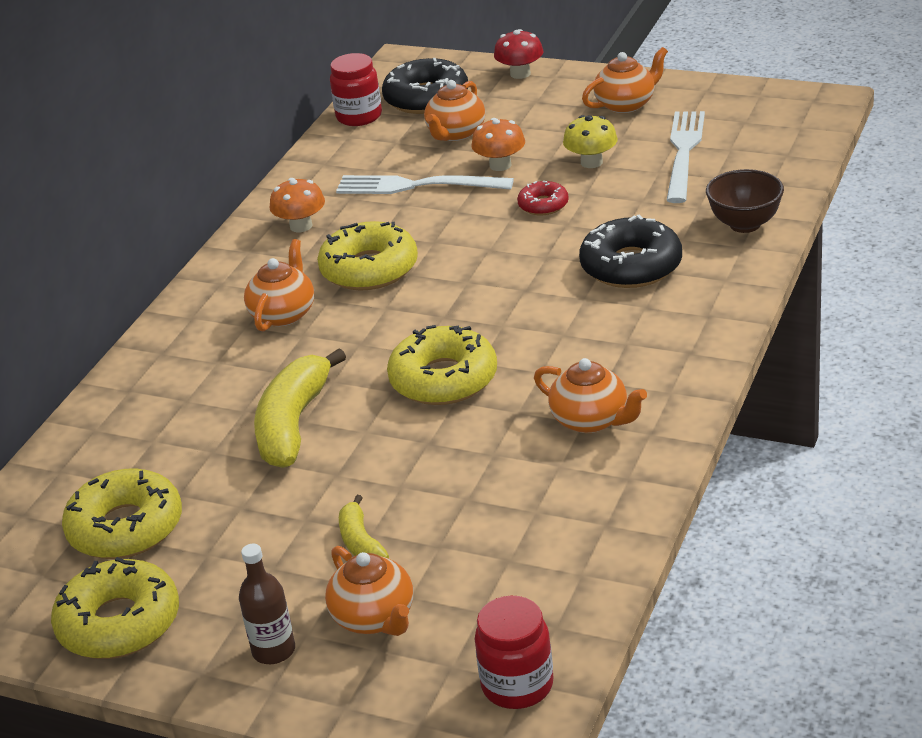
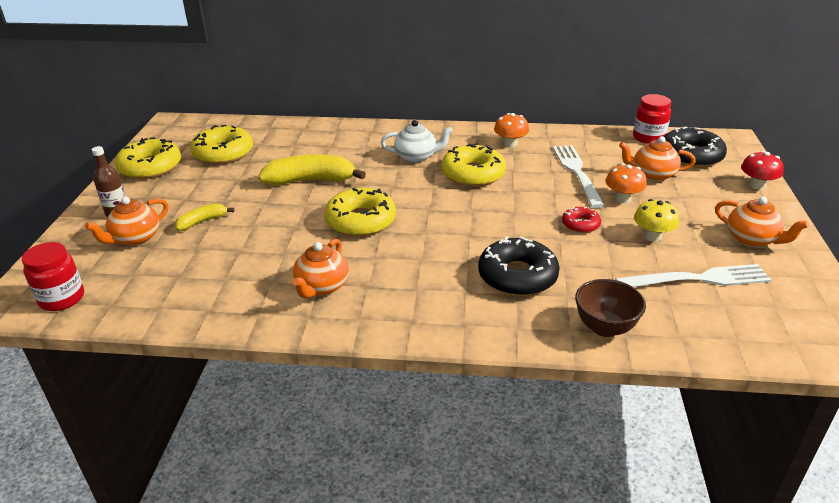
camera: 70 degrees right, 0 degrees up
orange teapot [244,239,314,332] -> white teapot [381,120,453,163]

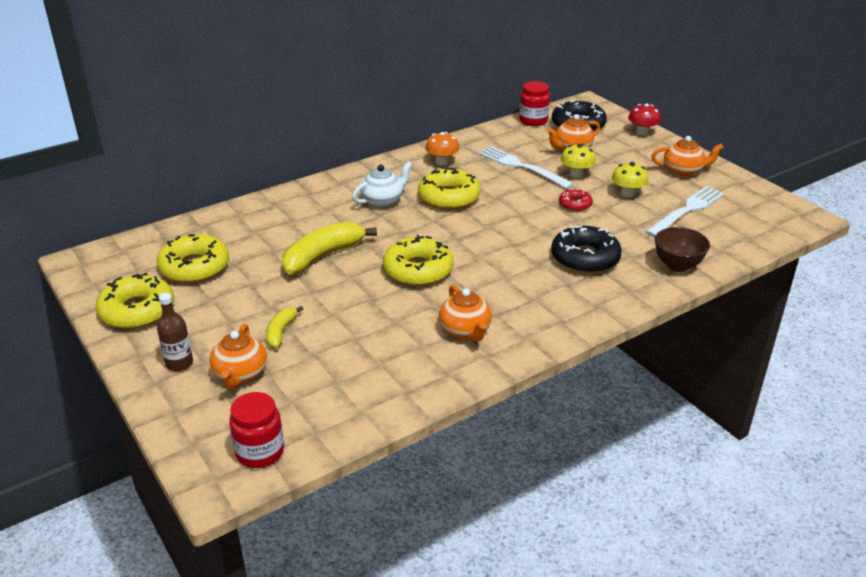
camera: 40 degrees left, 0 degrees up
orange mushroom [605,164,647,203] -> yellow mushroom [561,144,596,178]

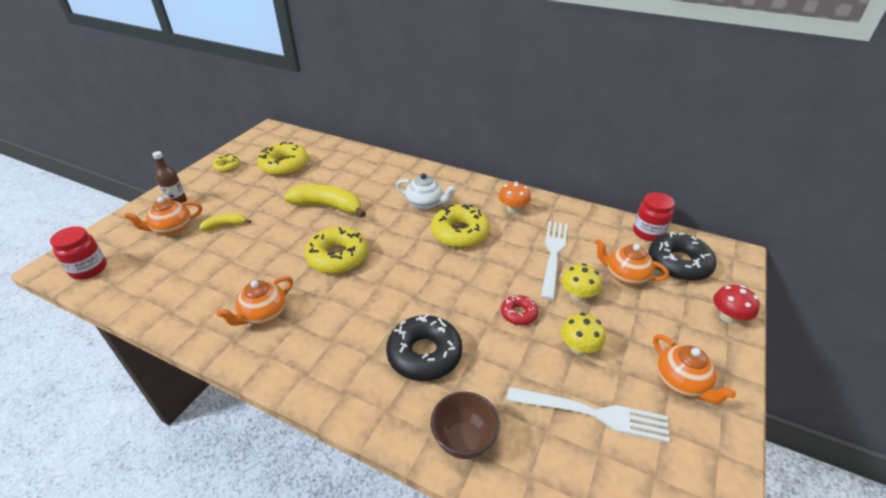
camera: 60 degrees right, 5 degrees up
yellow donut [95,273,174,329] -> yellow donut [213,154,240,172], size x0.53

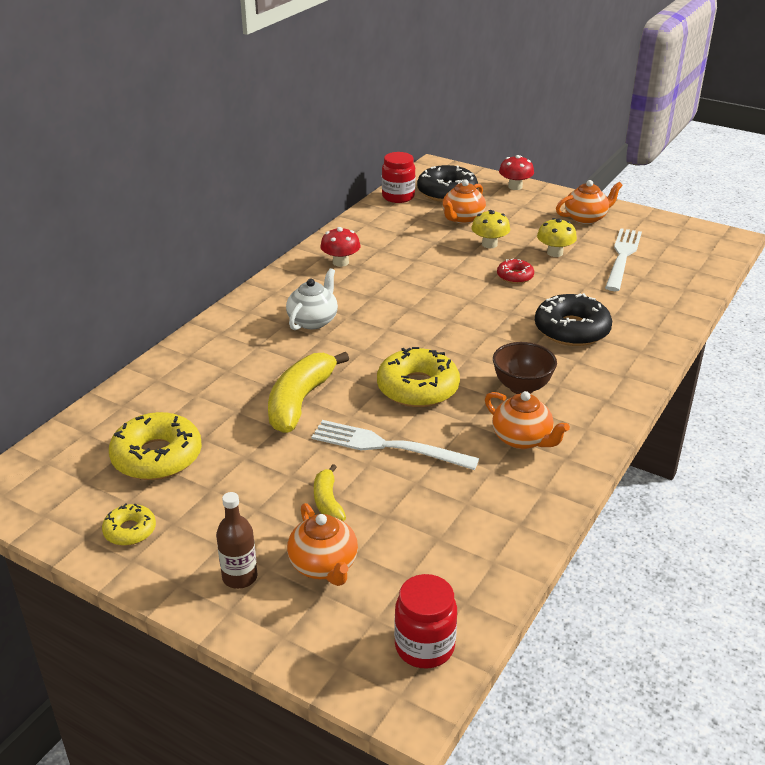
camera: 85 degrees left, 5 degrees down
yellow donut [431,204,490,248] -> none
brown bowl [431,392,500,459] -> brown bowl moved to [493,342,557,394]
orange mushroom [499,182,531,214] -> red mushroom [320,227,360,267]
white fork [541,221,568,300] -> white fork moved to [311,420,479,470]

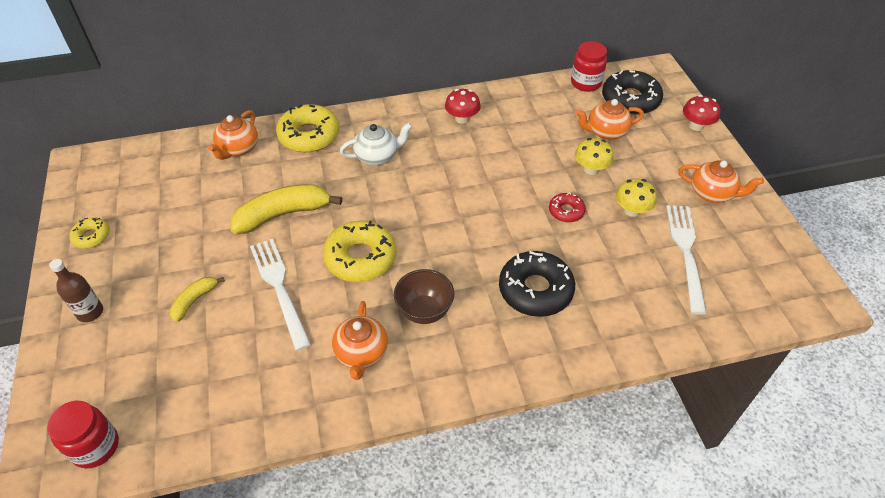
camera: 45 degrees right, 15 degrees up
yellow donut [109,412,202,480] -> yellow donut moved to [276,104,340,152]
orange teapot [287,503,358,586] -> orange teapot moved to [208,110,258,160]
white fork [605,228,642,291] -> white fork turned 60 degrees counterclockwise [666,205,707,315]

